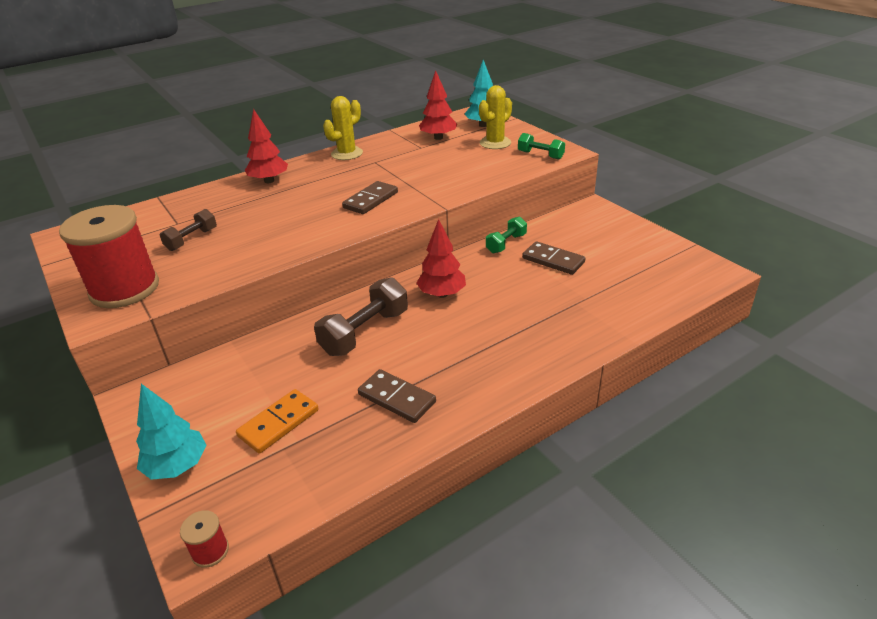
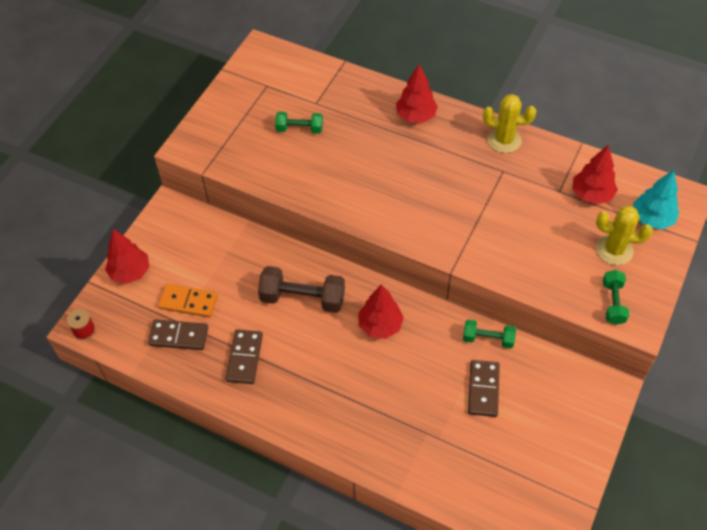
camera: 60 degrees right, 20 degrees up
red spool [59,205,159,308] -> none
turquoise tree [136,384,206,480] -> red tree [105,229,149,284]
brown dumbbell [160,209,217,251] -> green dumbbell [275,112,323,134]
brown domino [342,181,398,214] -> brown domino moved to [148,319,208,350]

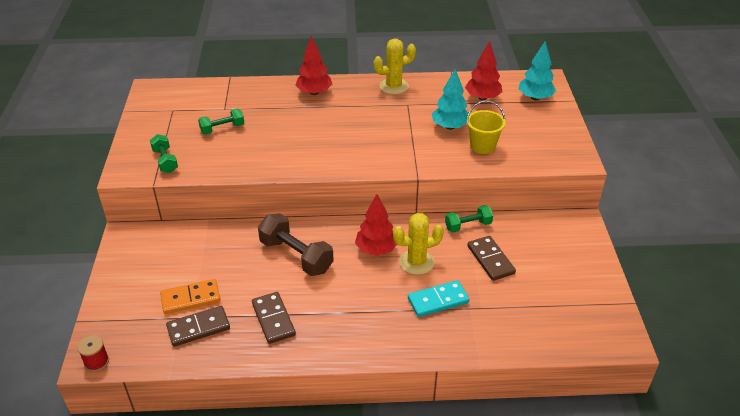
camera: 30 degrees left, 15 degrees down
red tree [105,229,149,284] -> none
brown dumbbell [258,266,345,313] -> brown dumbbell turned 60 degrees clockwise [258,213,334,276]
yellow cactus [596,206,653,265] -> yellow cactus moved to [393,213,444,275]
green dumbbell [603,270,629,325] -> green dumbbell moved to [150,134,178,173]
none -> turquoise domino [408,280,470,317]
none -> turquoise tree [432,69,468,130]
none -> yellow bucket [466,101,506,154]

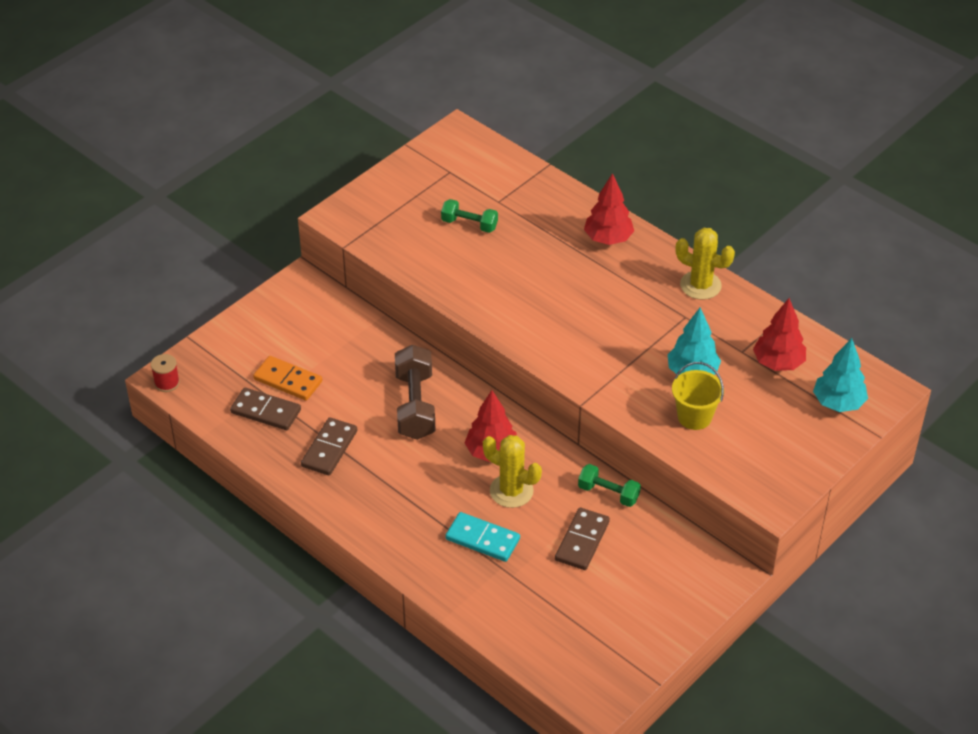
camera: 45 degrees right, 5 degrees up
green dumbbell [150,134,178,173] -> none

